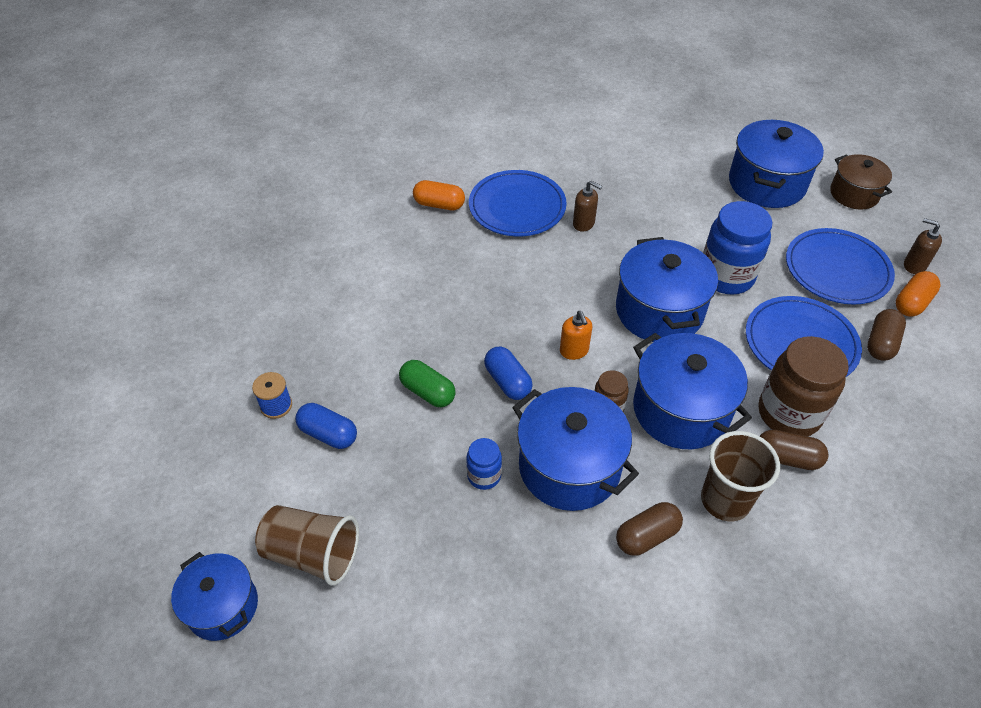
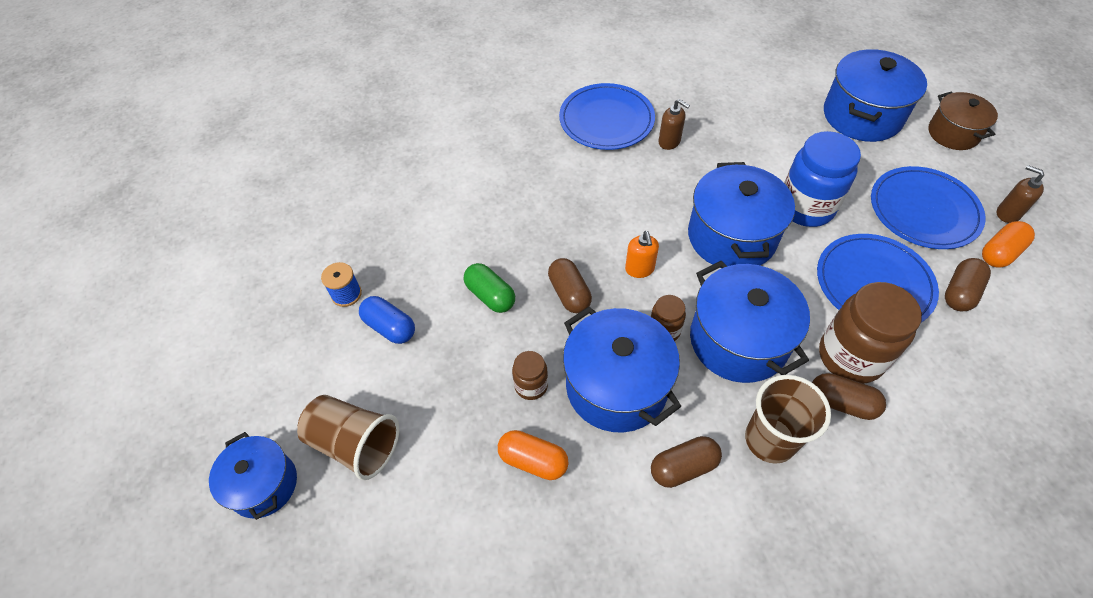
camera: 10 degrees right, 5 degrees up
orange capsule [413,180,465,210] -> orange capsule moved to [498,430,569,480]
blue jar [466,438,502,490] -> brown jar [512,351,548,400]
blue capsule [484,346,533,400] -> brown capsule [548,258,592,313]

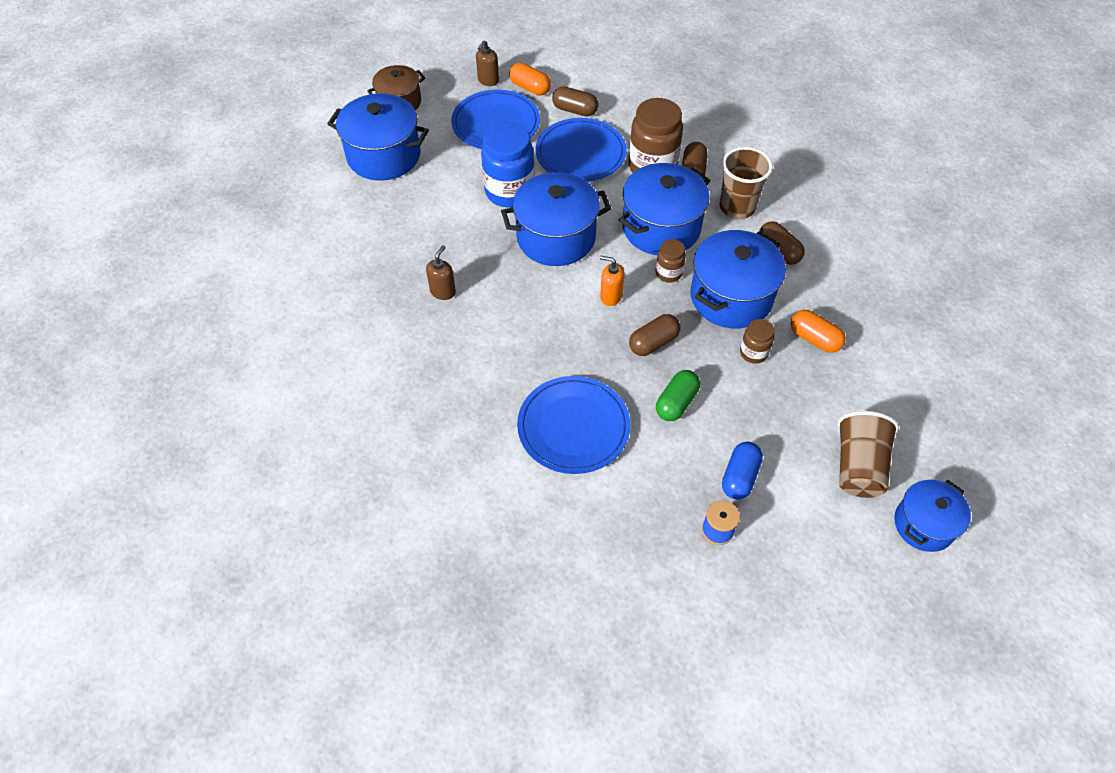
camera: 105 degrees left, 0 degrees up
orange capsule [498,430,569,480] -> orange capsule turned 60 degrees counterclockwise [790,310,846,353]
blue plate [559,83,655,150] -> blue plate moved to [517,376,630,474]
orange soap dispenser [625,231,659,278] -> orange soap dispenser turned 135 degrees counterclockwise [600,256,625,306]

